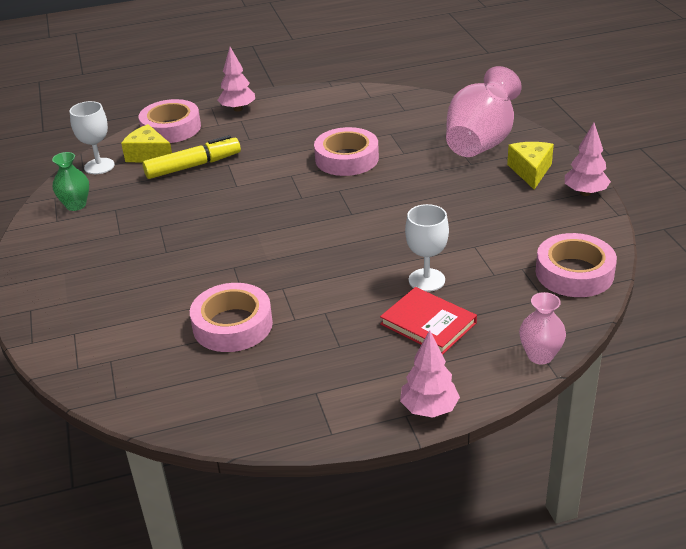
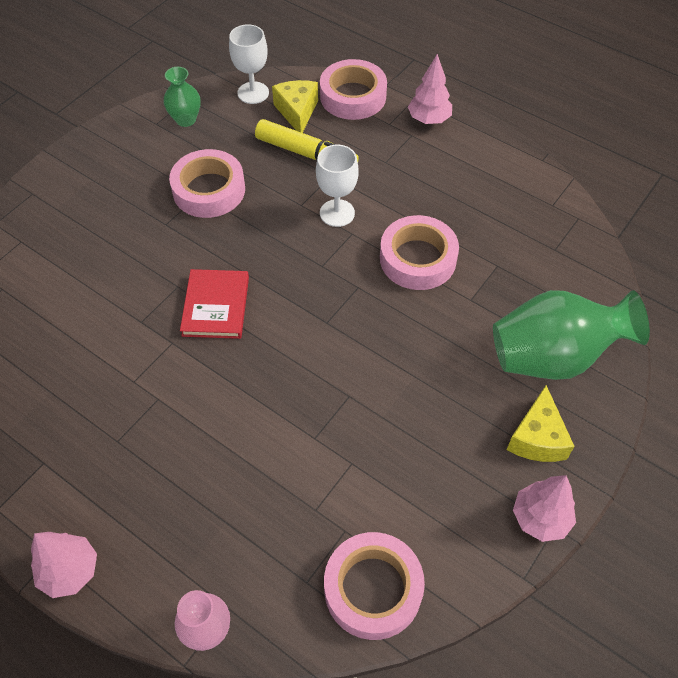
camera: 50 degrees right, 20 degrees up
pink tape [190,283,273,352] -> pink tape moved to [169,149,245,218]
red book [380,287,477,355] -> red book moved to [180,269,249,339]
white goblet [405,204,449,292] -> white goblet moved to [316,145,359,227]
pink vase [446,66,522,157] -> green vase [493,290,650,380]
yellow cheese [507,142,554,190] -> yellow cheese turned 135 degrees clockwise [507,385,575,462]

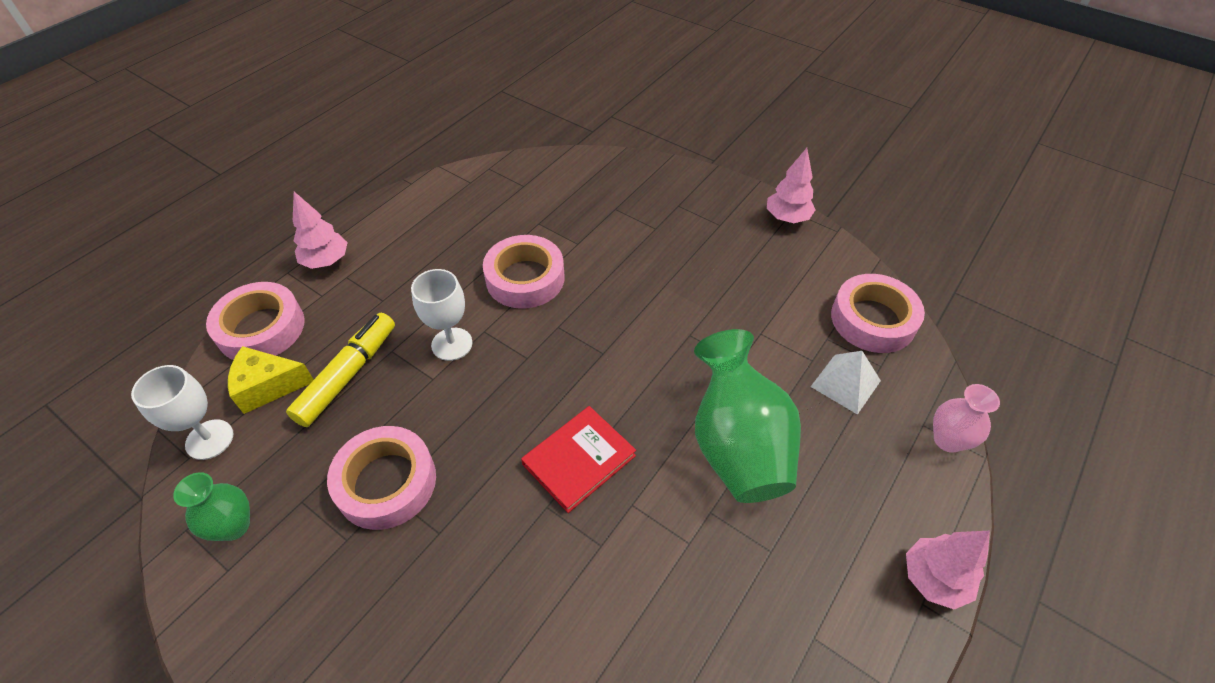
camera: 90 degrees left, 5 degrees down
red book [180,269,249,339] -> red book turned 45 degrees counterclockwise [521,406,636,513]
green vase [493,290,650,380] -> green vase moved to [694,329,801,503]
yellow cheese [507,385,575,462] -> none
none -> white pyramid [811,351,881,415]

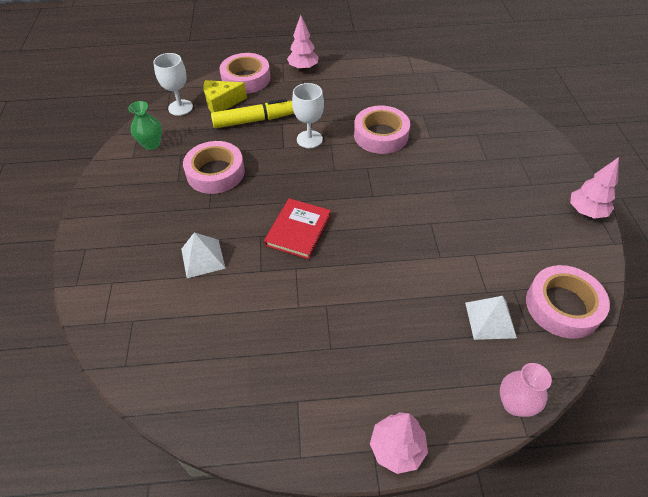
camera: 50 degrees right, 0 degrees up
yellow cheese [228,346,314,414] -> yellow cheese turned 60 degrees counterclockwise [204,80,247,113]
red book [521,406,636,513] -> red book turned 75 degrees counterclockwise [264,198,331,259]
green vase [694,329,801,503] -> none
none -> white pyramid [181,232,226,278]

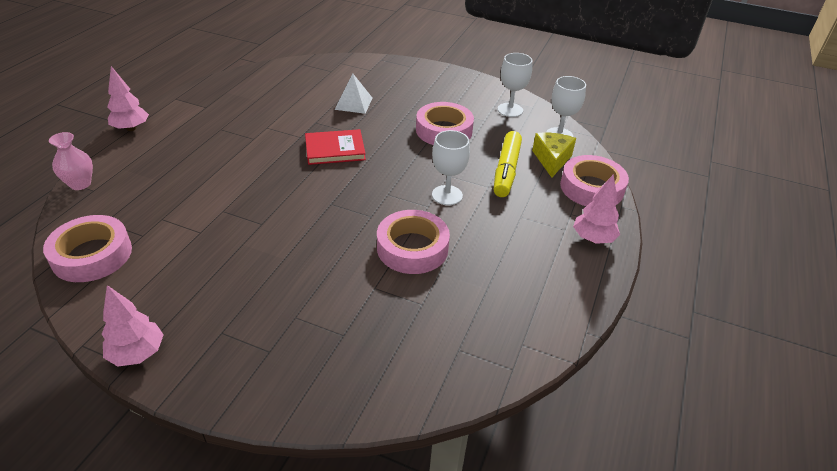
camera: 115 degrees right, 10 degrees down
green vase [128,101,162,150] -> white goblet [498,53,532,117]
red book [264,198,331,259] -> red book turned 60 degrees counterclockwise [305,129,366,165]
white pyramid [465,296,517,340] -> none

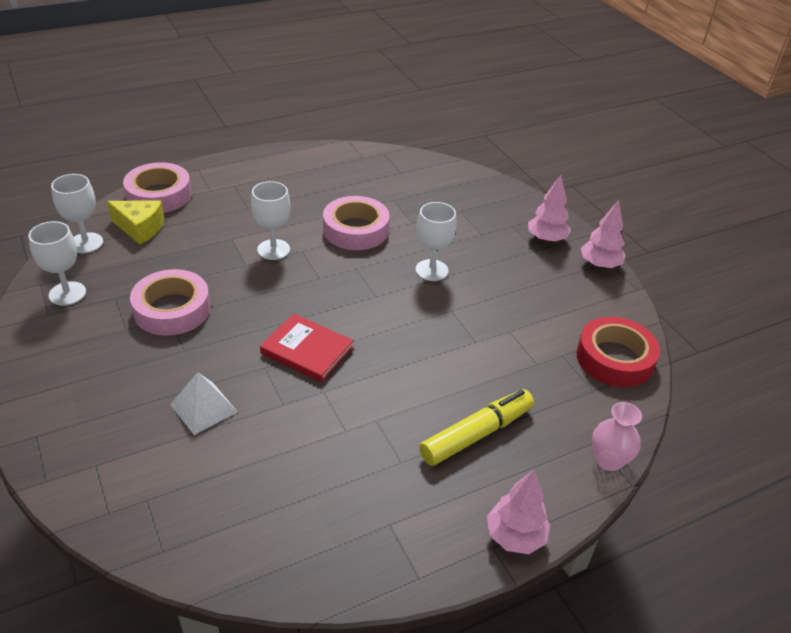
camera: 140 degrees left, 0 degrees up
pink tape [43,215,132,282] -> red tape [576,317,660,387]
yellow marker [494,131,522,197] -> yellow marker moved to [419,389,534,466]
yellow cheese [532,132,576,178] -> yellow cheese turned 120 degrees counterclockwise [107,200,165,245]
pink tree [573,174,620,244] -> pink tree moved to [528,175,571,243]
none -> white goblet [415,202,457,281]

